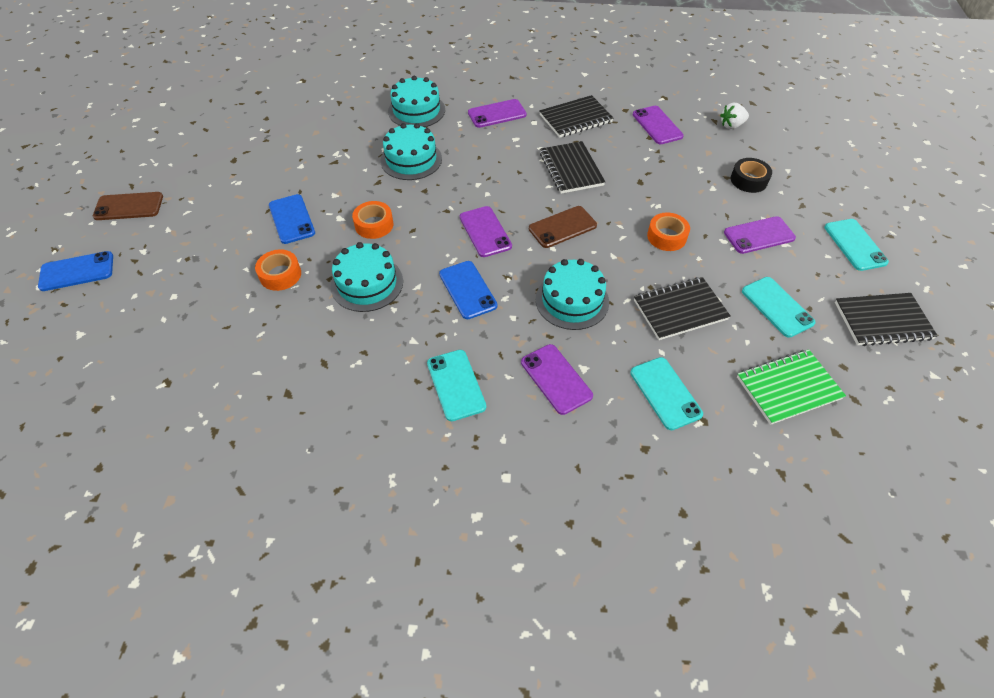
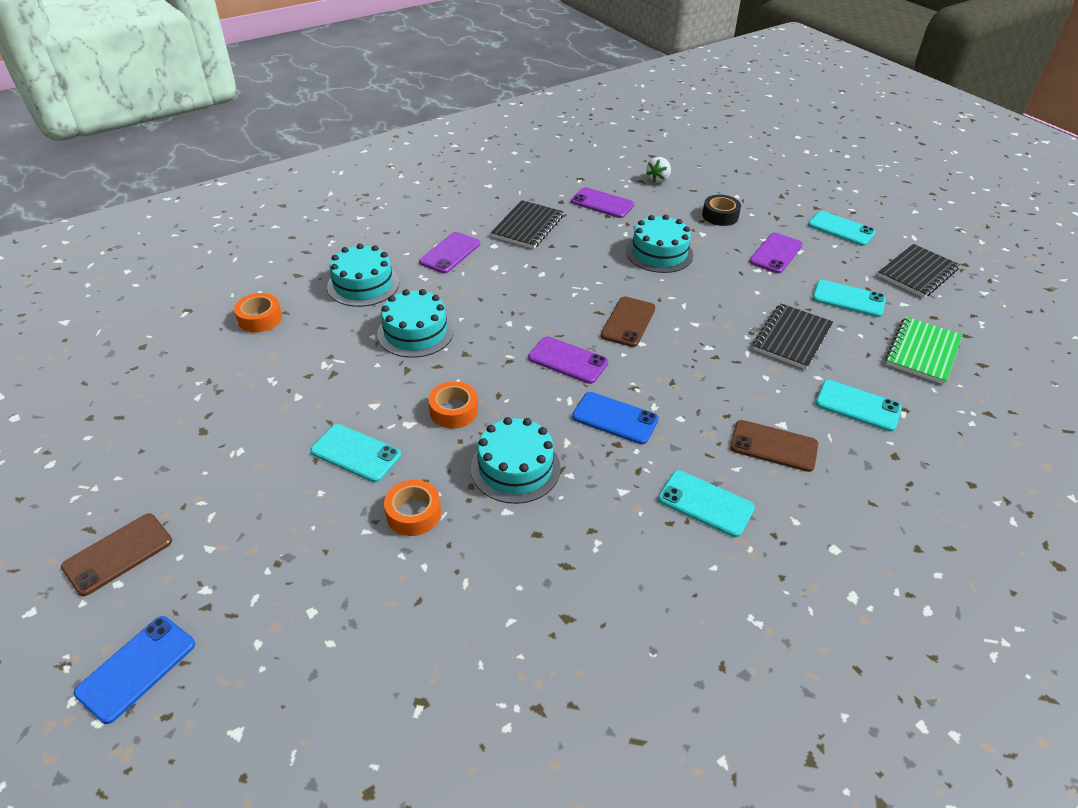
camera: 40 degrees left, 10 degrees down
blue phone [269,194,315,244] -> turquoise phone [310,424,401,482]
purple phone [521,344,593,415] -> brown phone [730,420,818,472]
turquoise cake [536,259,609,330] -> turquoise cake moved to [626,215,693,273]
black notebook [540,141,605,194] -> none
orange tape [647,212,690,251] -> orange tape moved to [234,293,282,333]

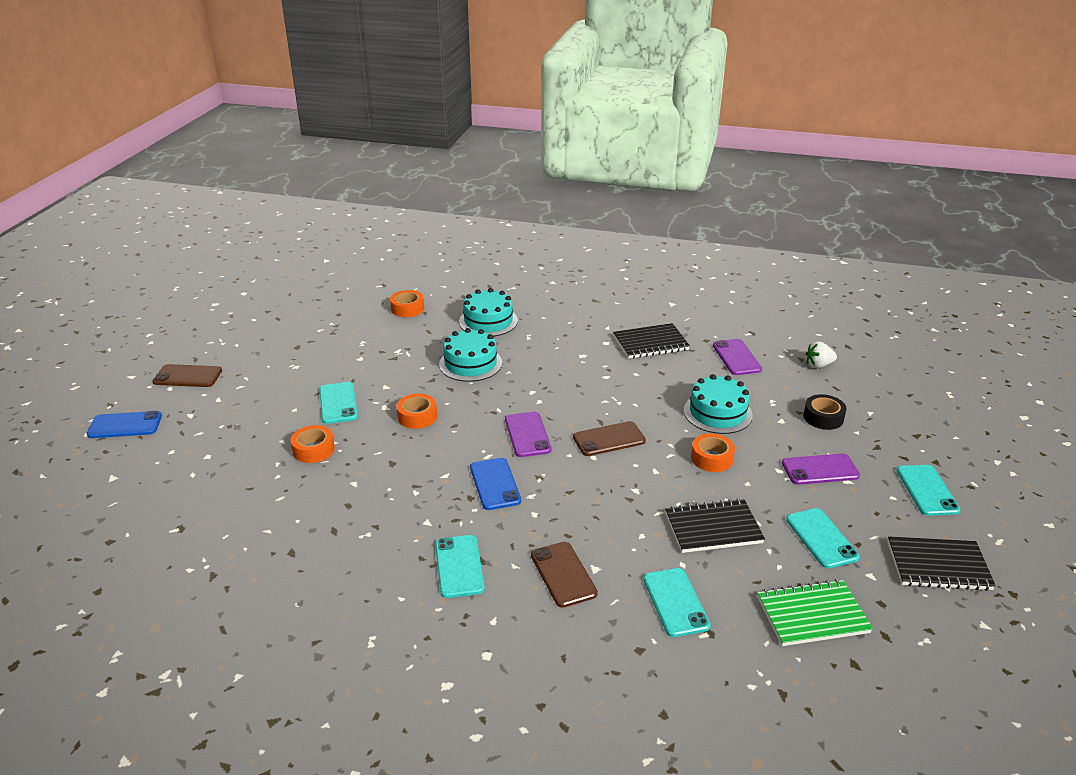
camera: 50 degrees right, 10 degrees down
purple phone [419,232,480,273] -> none
turquoise cake [471,417,561,504] -> none
none -> orange tape [691,433,735,472]

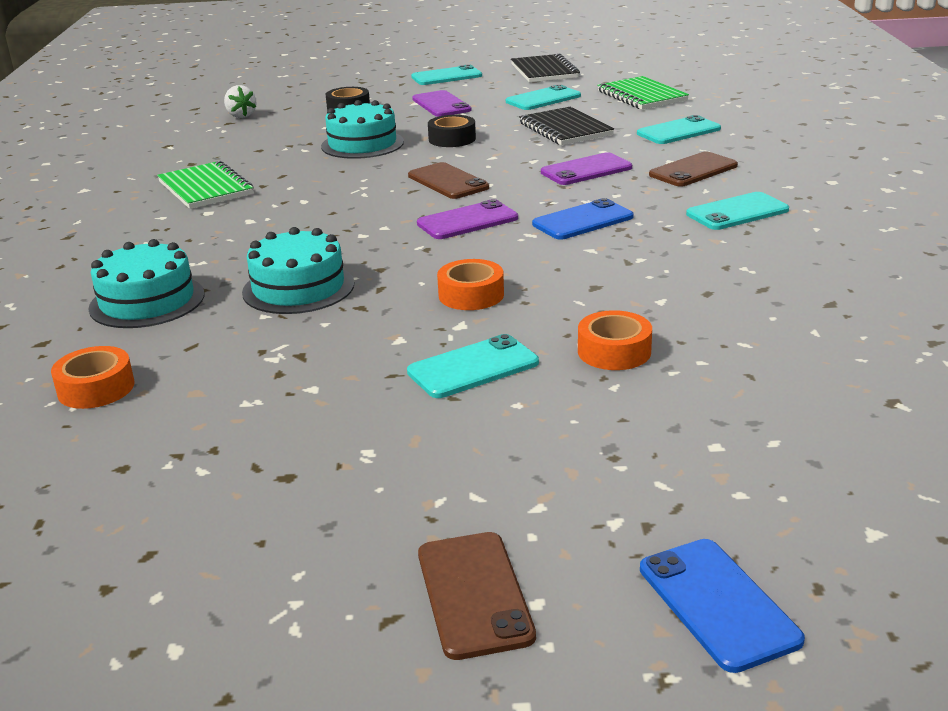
camera: 105 degrees left, 5 degrees down
black notebook [613,323,690,359] -> green notebook [157,161,253,209]
orange tape [691,433,735,472] -> black tape [428,115,476,147]
purple phone [713,339,762,375] -> purple phone moved to [541,152,632,185]

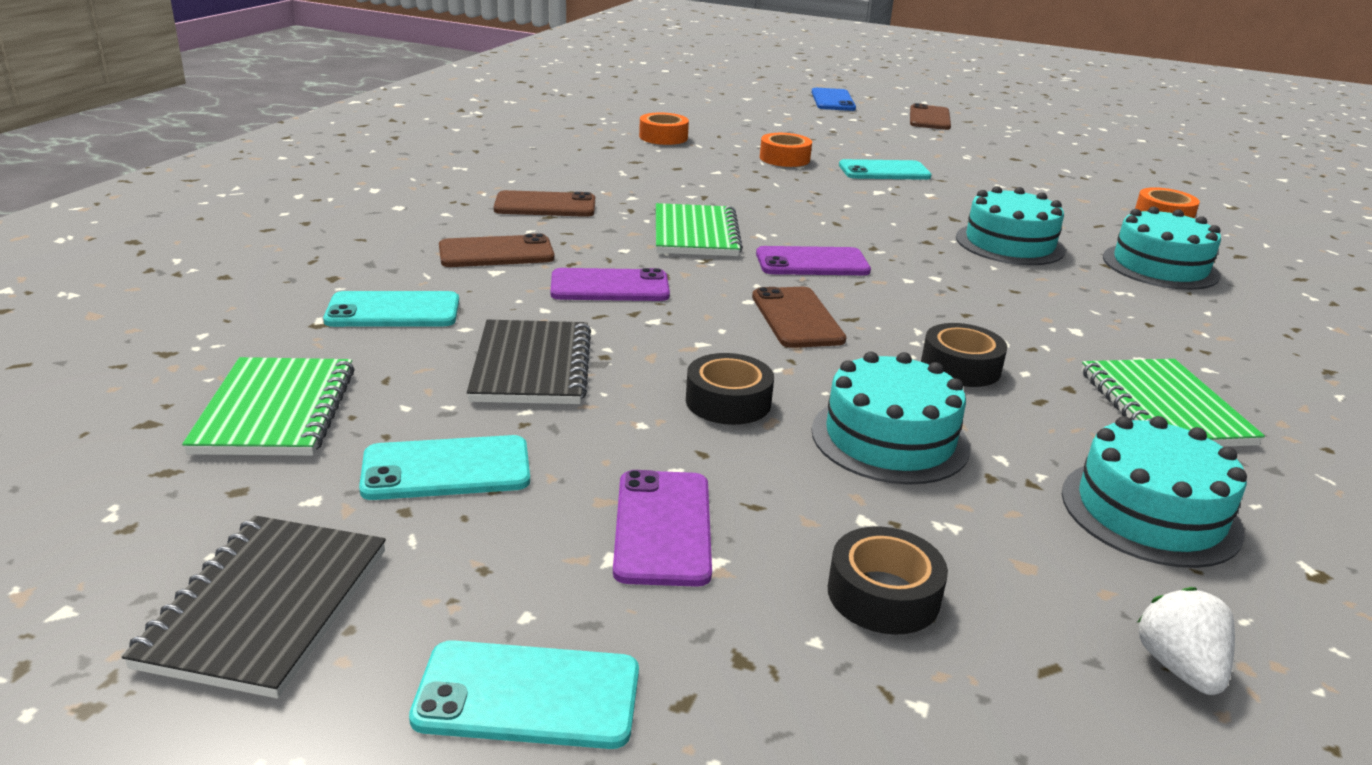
camera: 160 degrees left, 0 degrees up
orange tape [437,259,504,310] -> orange tape moved to [639,112,689,145]
blue phone [532,198,634,240] -> green notebook [656,203,743,256]
turquoise phone [686,192,789,230] -> brown phone [494,190,595,217]
none -> black tape [921,323,1008,387]
none -> turquoise cake [1062,416,1247,568]

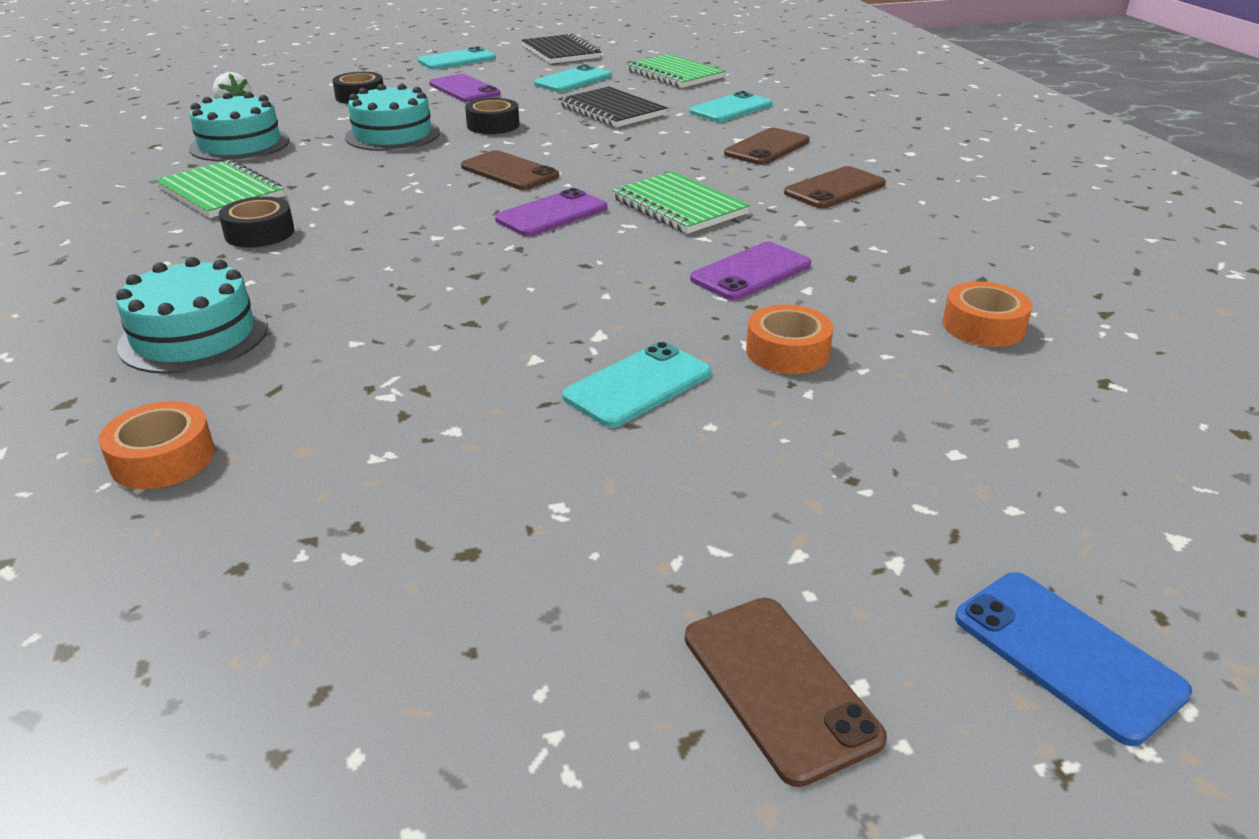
camera: 145 degrees right, 5 degrees up
purple phone [551,268,670,301] -> purple phone moved to [690,242,811,300]
black tape [921,323,1008,387] -> black tape moved to [219,197,294,248]
turquoise cake [956,186,1065,265] -> none

